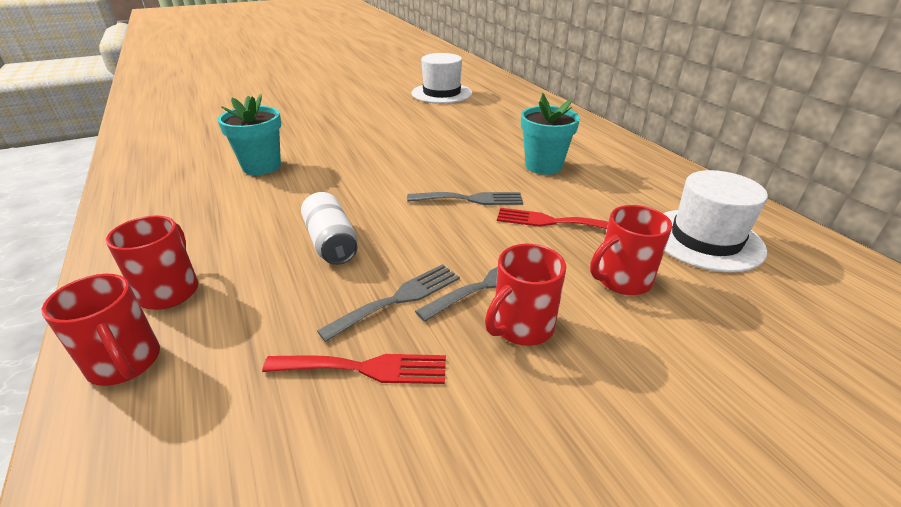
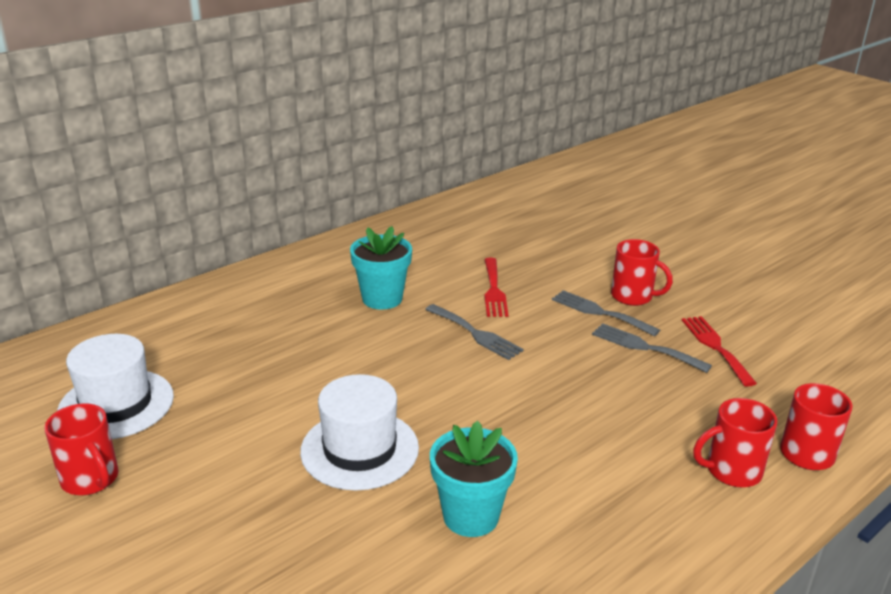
camera: 105 degrees left, 5 degrees down
white can [301,192,358,265] -> none
grey fork [407,192,523,205] -> grey fork turned 150 degrees clockwise [425,304,524,360]
red mug [590,205,672,295] -> red mug moved to [44,403,119,495]
white hat [663,170,768,272] -> white hat moved to [300,374,419,491]

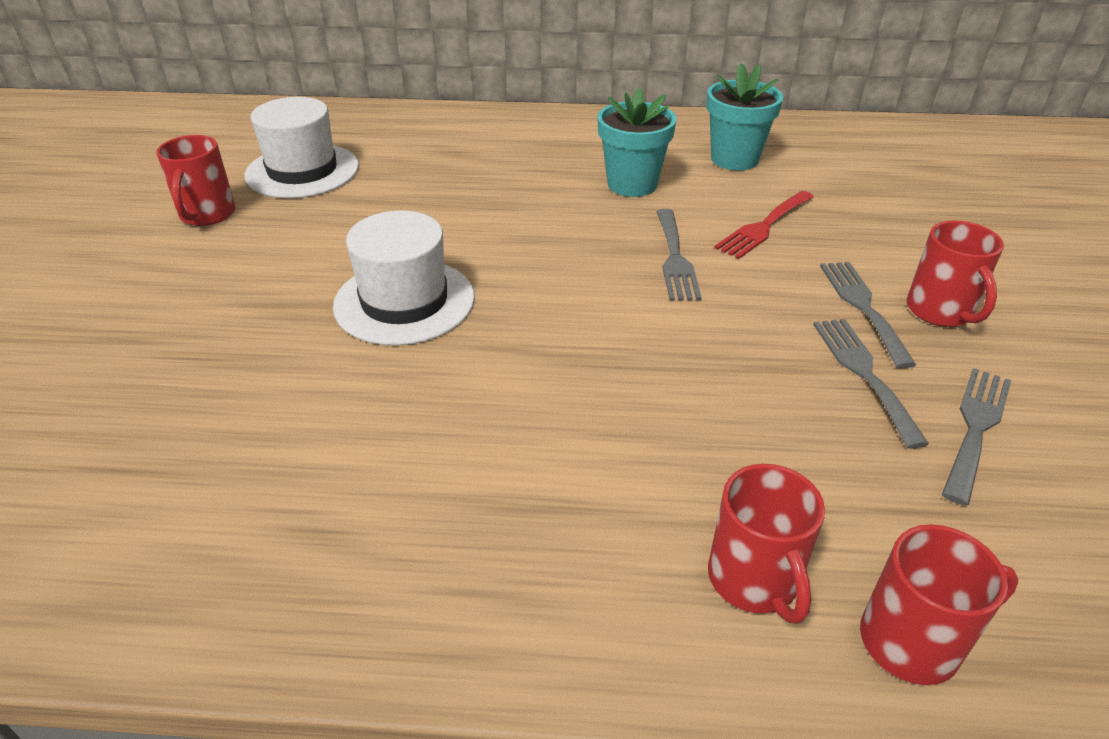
camera: 45 degrees right, 10 degrees up
turquoise flower pot [430,421,518,537] -> turquoise flower pot moved to [707,63,783,170]
red fork [682,316,757,387] -> grey fork [942,368,1011,506]
red mug [693,398,777,487] -> red mug turned 135 degrees counterclockwise [708,464,825,624]

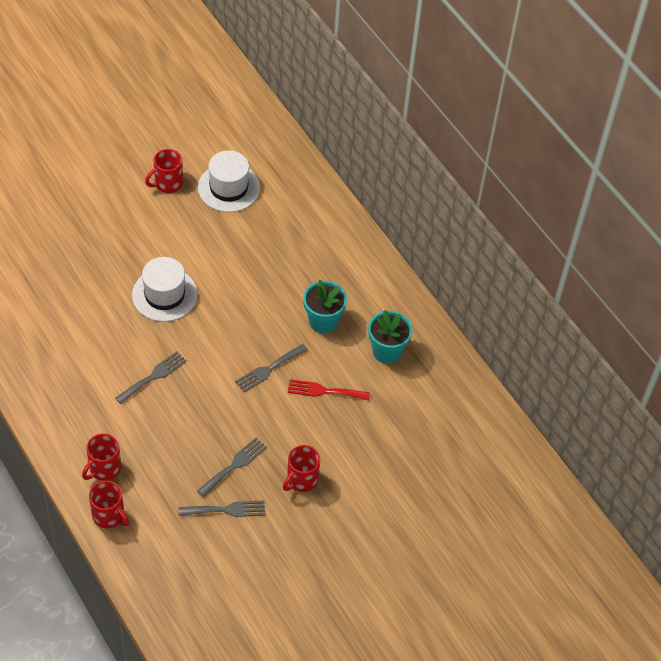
camera: 50 degrees right, 15 degrees up
grey fork [820,262,916,368] -> grey fork moved to [115,351,187,404]

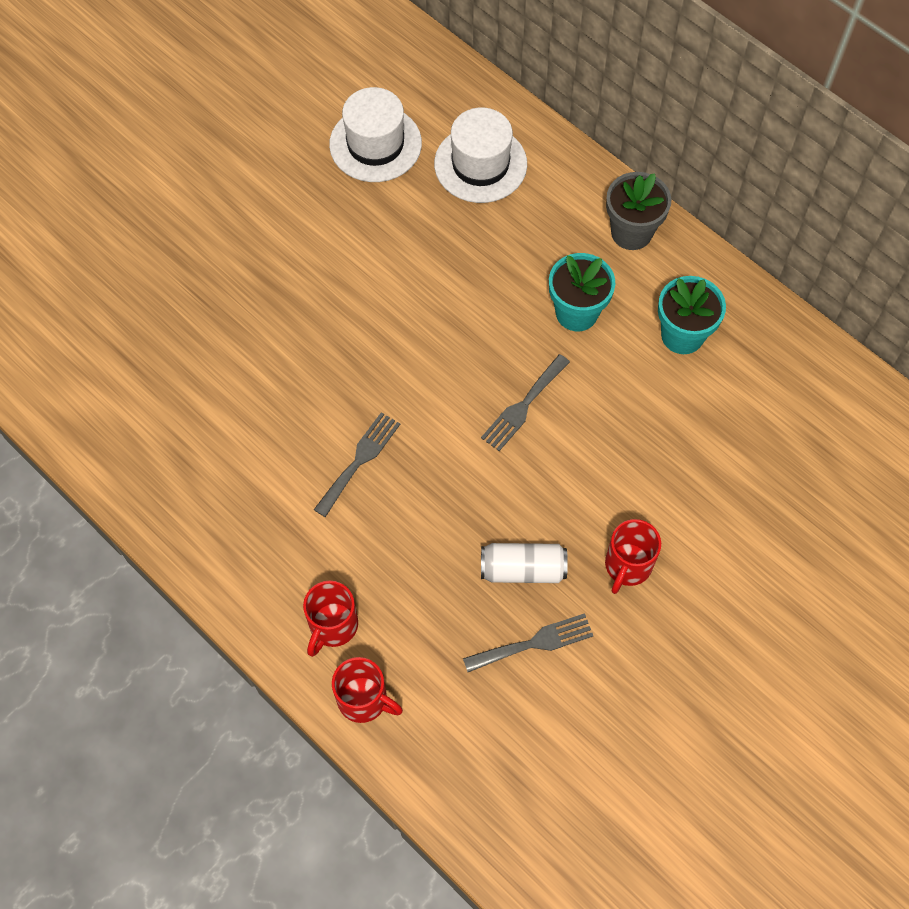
camera: 10 degrees left, 10 degrees up
white hat [132,257,198,322] -> white hat moved to [434,107,527,203]
red mug [145,149,183,193] -> none
grey fork [197,438,267,497] -> white can [481,543,568,583]
red fork [288,379,370,400] -> none
none -> grey flower pot [606,172,671,250]

